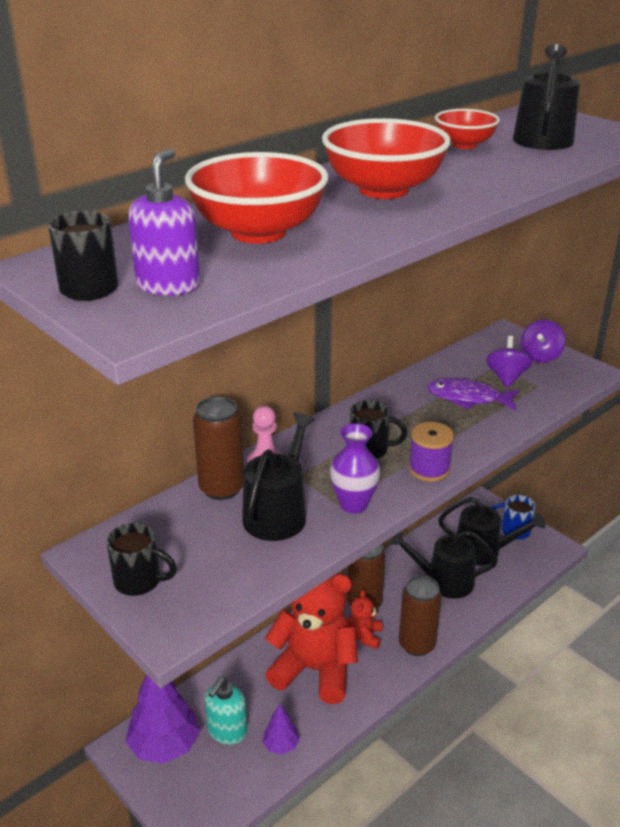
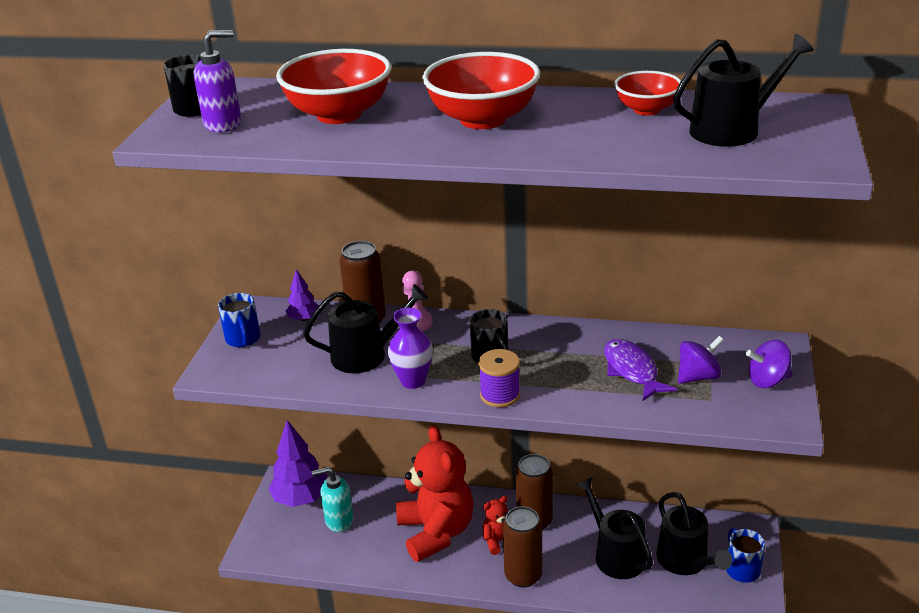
camera: 55 degrees right, 0 degrees up
black mug [106,523,177,596] -> blue mug [218,293,261,347]
purple tree [262,704,300,755] -> purple tree moved to [286,269,319,321]

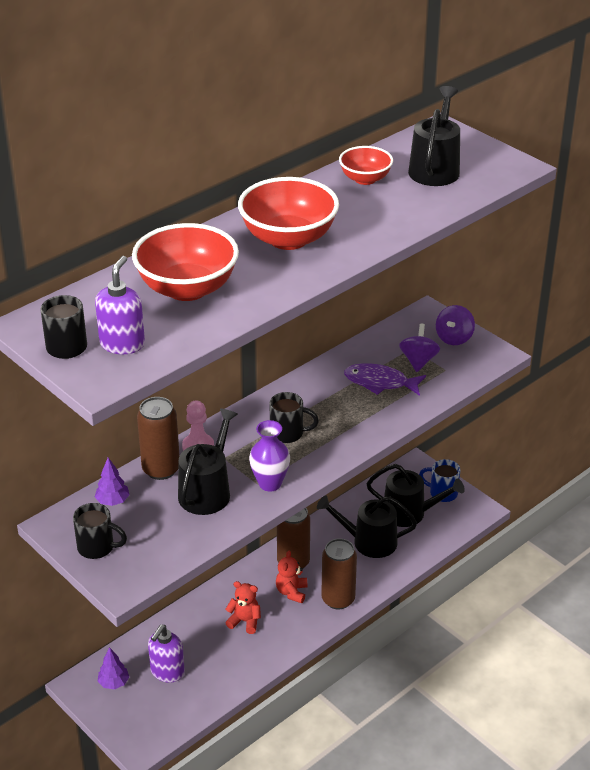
camera: 55 degrees left, 5 degrees up
blue mug [218,293,261,347] -> black mug [73,503,127,559]
purple tree [268,420,327,507] -> purple tree [98,647,129,690], size x0.51
turquoise soap dispenser [312,467,354,532] -> purple soap dispenser [148,625,185,683]
red teddy bear [396,425,474,562] -> red teddy bear [225,581,261,634], size x0.44
purple spool [478,349,520,408] -> none

